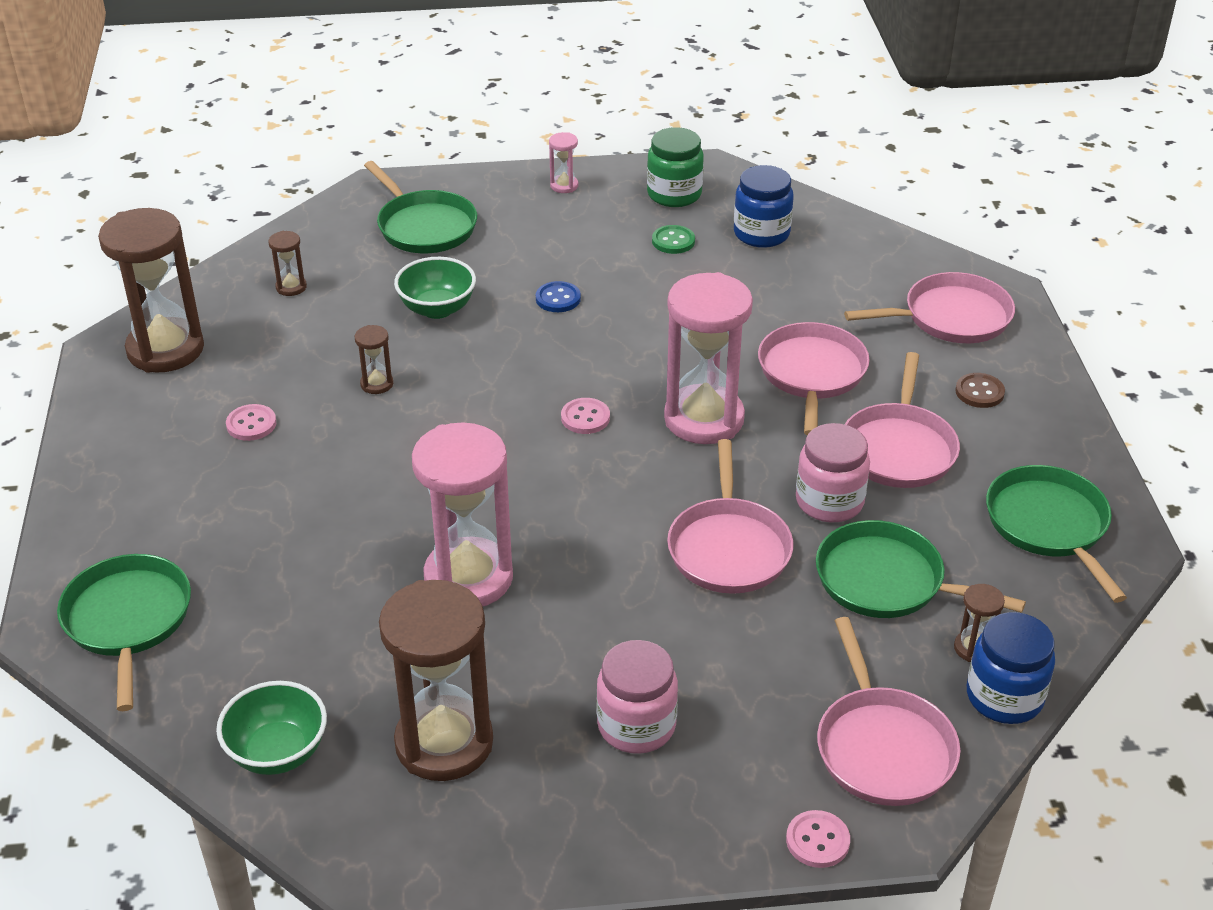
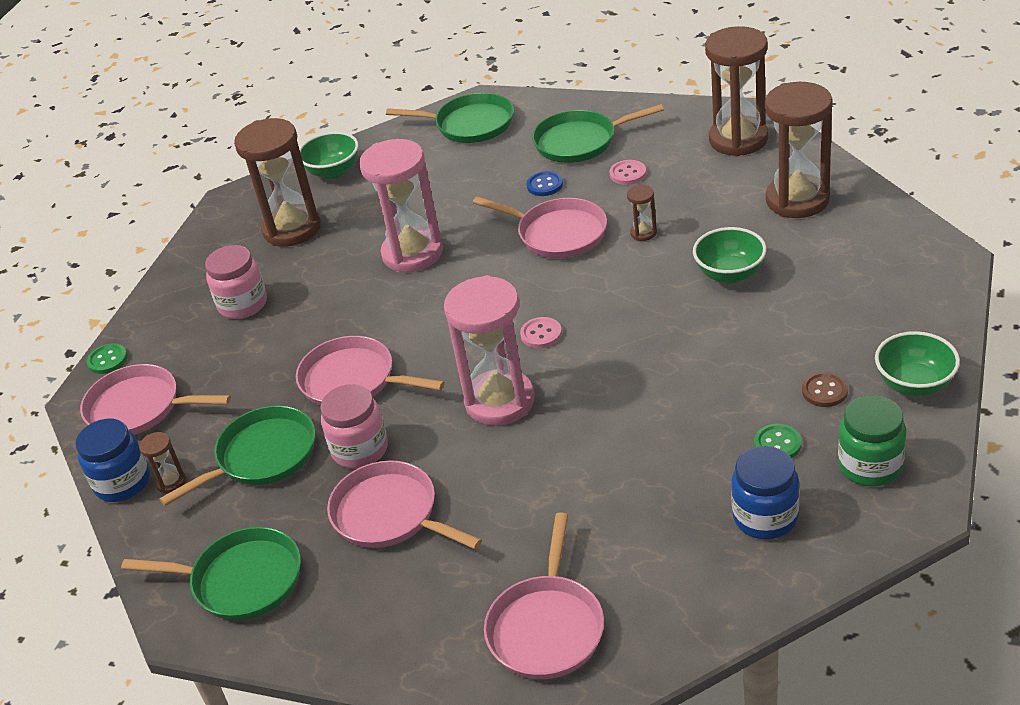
camera: 120 degrees right, 0 degrees up
brown hourglass [268,231,307,296] -> brown hourglass [765,82,833,218], size x2.38
green pan [364,161,477,253] -> green pan moved to [532,104,664,163]
blue button [536,281,581,312] -> blue button moved to [527,171,563,196]
pink hourglass [549,132,578,193] -> green bowl [875,331,960,396]
pink pan [758,322,870,435] -> pink pan moved to [473,196,607,259]
pink button [786,810,850,868] -> green button [87,343,128,374]
brown button [955,373,1005,408] -> brown button moved to [802,372,848,407]

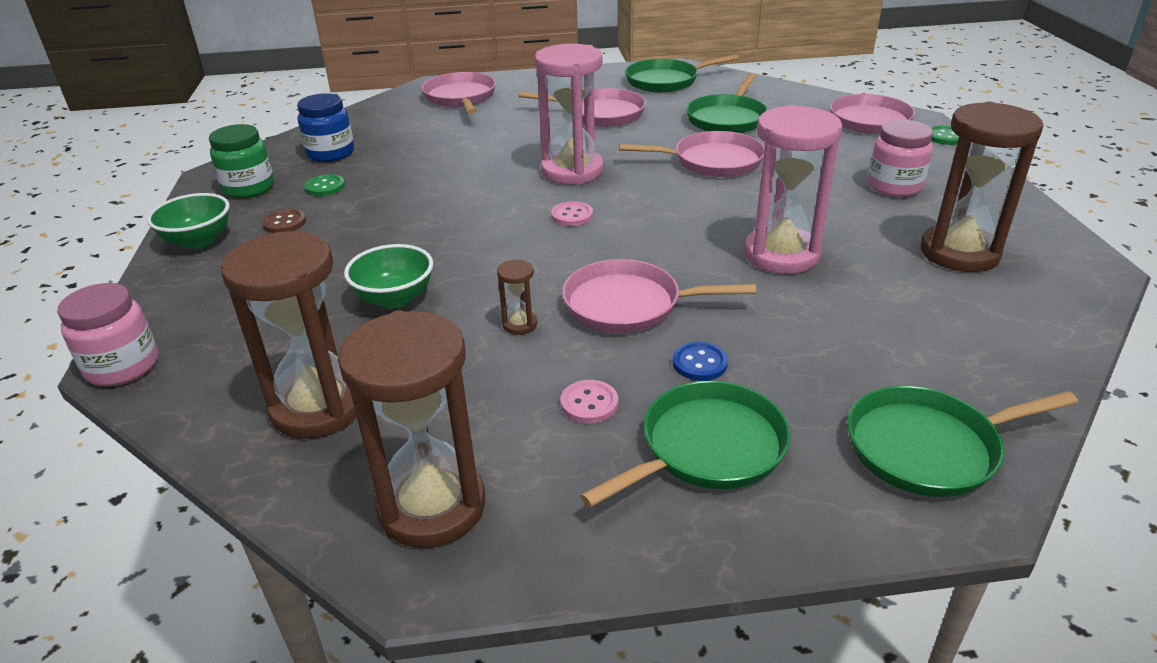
camera: 150 degrees right, 5 degrees down
blue jar [75,419,150,502] -> none
brown hourglass [139,432,186,494] -> none
green bowl [299,132,358,179] -> none
pink jar [320,384,388,468] -> pink jar moved to [57,283,158,386]

